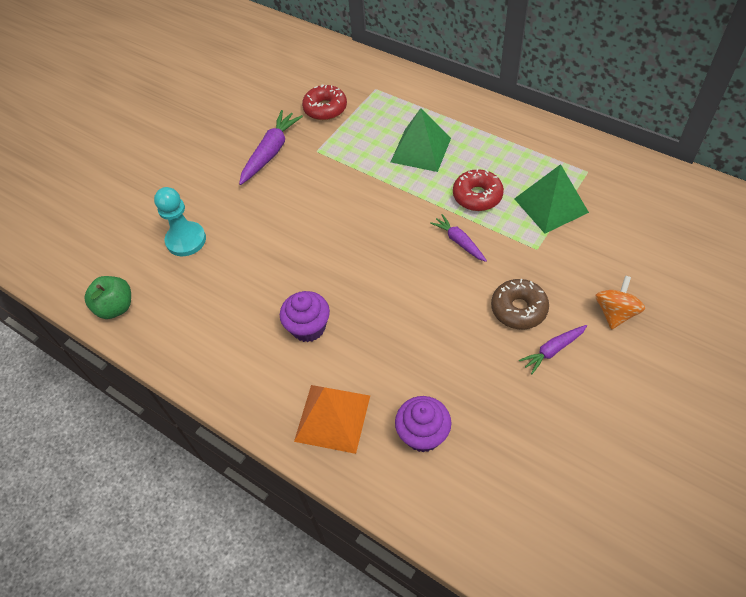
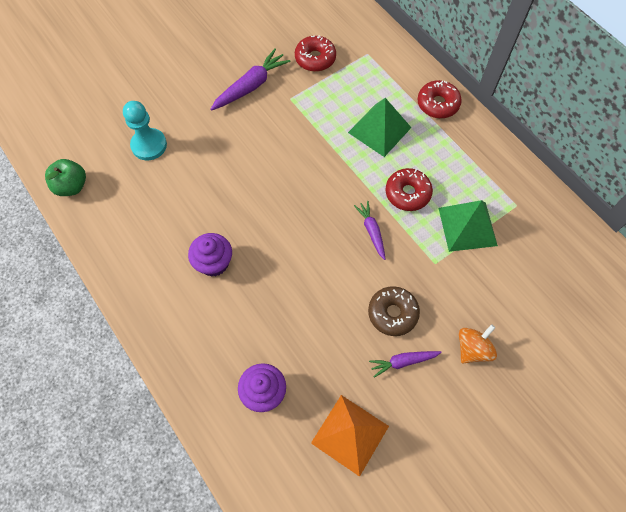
camera: 15 degrees right, 10 degrees up
orange pyramid [294,385,370,454] -> orange pyramid moved to [311,395,389,477]
none -> red donut [417,80,462,118]

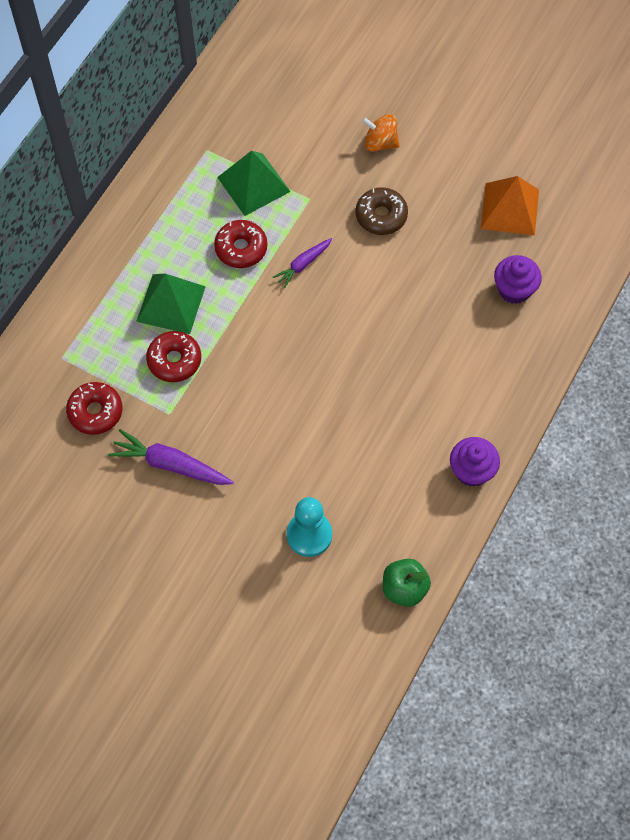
camera: 115 degrees left, 0 degrees up
purple cupcake [188,233,232,277] -> purple cupcake moved to [450,437,500,487]
purple carrot [369,351,442,378] -> none
red donut [417,80,462,118] -> red donut moved to [146,331,201,382]

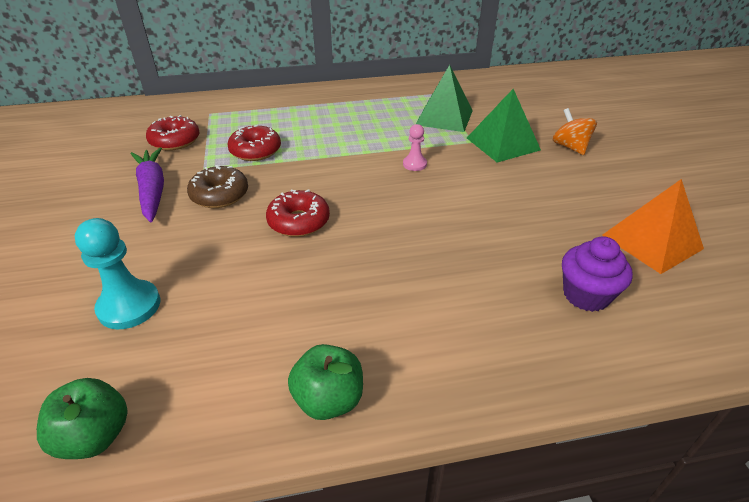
camera: 50 degrees right, 25 degrees down
green pyramid [136,274,206,334] -> green pyramid moved to [467,89,541,162]
red donut [214,220,267,268] -> red donut moved to [266,189,330,237]
purple carrot [273,238,332,288] -> pink pawn [403,124,427,171]
brown donut [356,187,408,235] -> brown donut moved to [187,165,248,208]
purple cupcake [450,437,500,487] -> green apple [288,344,363,420]

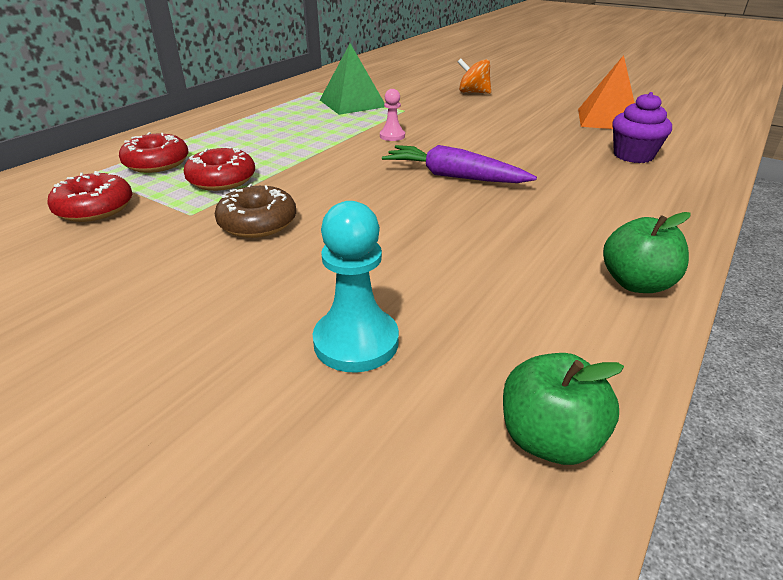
camera: 45 degrees left, 5 degrees down
purple carrot [131,147,164,222] -> purple carrot moved to [382,145,537,183]
red donut [266,189,330,237] -> red donut moved to [119,132,188,173]
green pyramid [467,89,541,162] -> none

